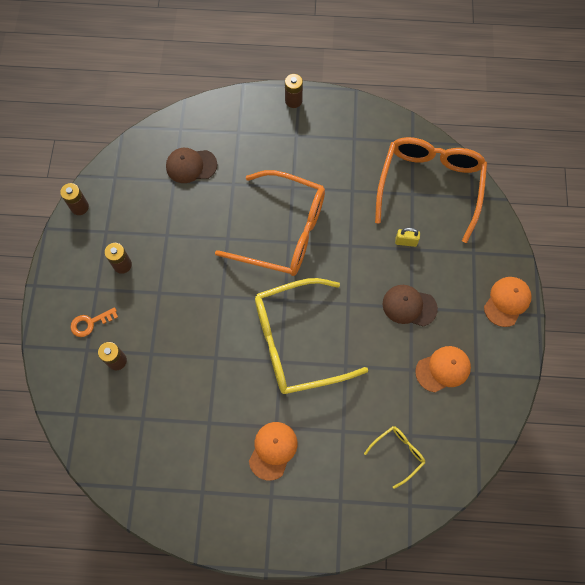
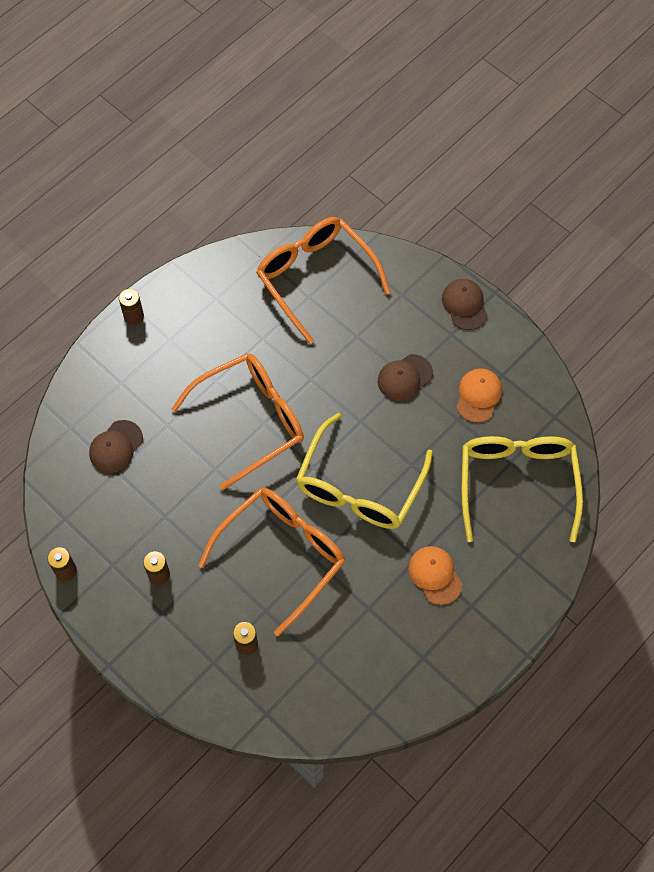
camera: 50 degrees left, 5 degrees down
orange key [70,307,118,337] -> none
yellow glasses [364,426,425,489] -> yellow glasses [462,436,583,542], size x2.31
yellow padlock [395,228,420,247] -> none
orange cap [484,277,532,327] -> brown cap [442,279,488,330]
none -> orange glasses [198,488,345,636]

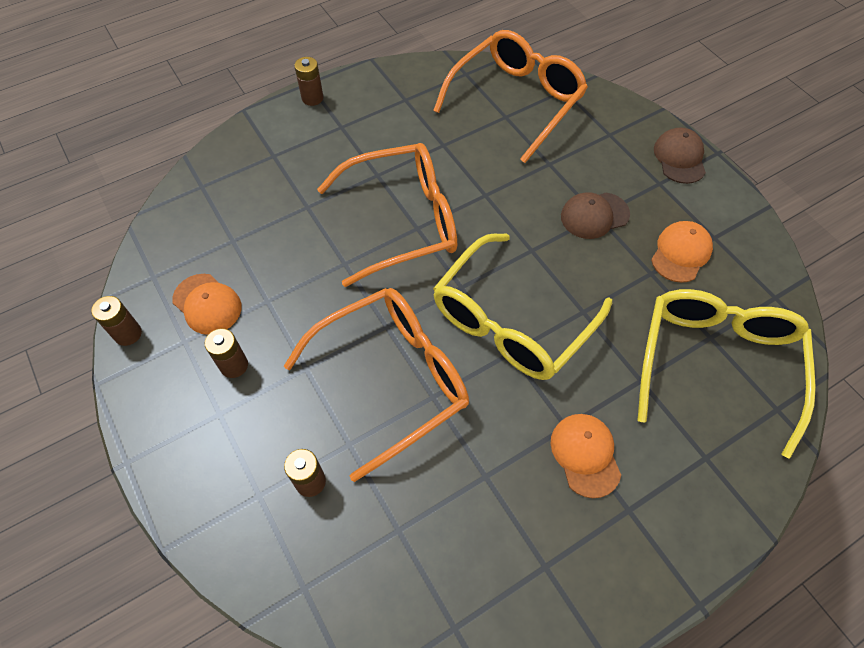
camera: 15 degrees right, 5 degrees down
brown cap [89,420,143,473] -> none
orange glasses [256,217,391,344] -> orange glasses turned 60 degrees clockwise [433,30,588,163]
none -> orange cap [172,274,242,335]

